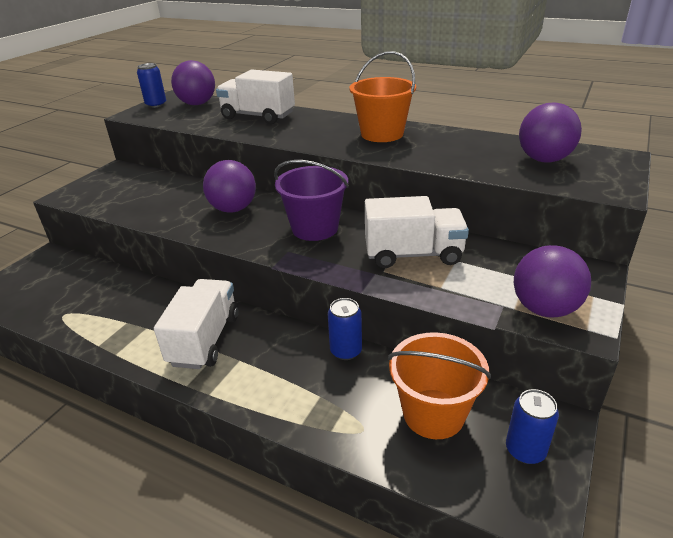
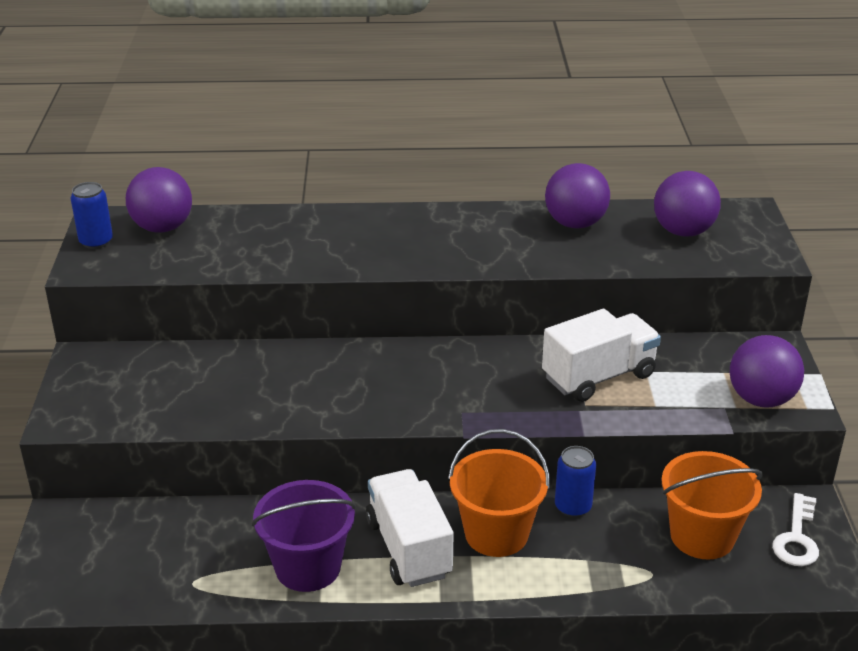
camera: 30 degrees left, 0 degrees up
purple ball [203,160,256,213] -> purple ball moved to [545,163,610,228]
white truck [216,69,295,124] -> none
purple bucket [274,160,349,241] -> purple bucket moved to [252,480,356,592]
orange bucket [349,51,416,142] -> orange bucket moved to [448,429,550,557]
blue can [506,389,559,464] -> white key [772,493,819,566]

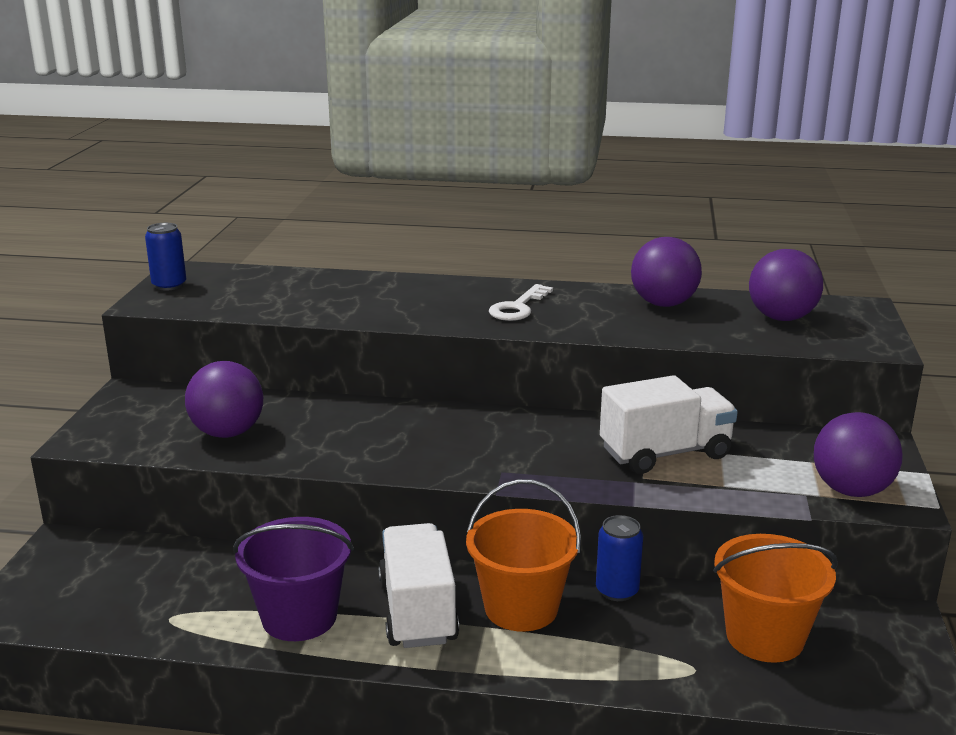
camera: 10 degrees right, 10 degrees down
purple ball [126,167,192,233] -> purple ball moved to [185,361,263,438]
white key [772,493,819,566] -> white key moved to [489,284,553,321]

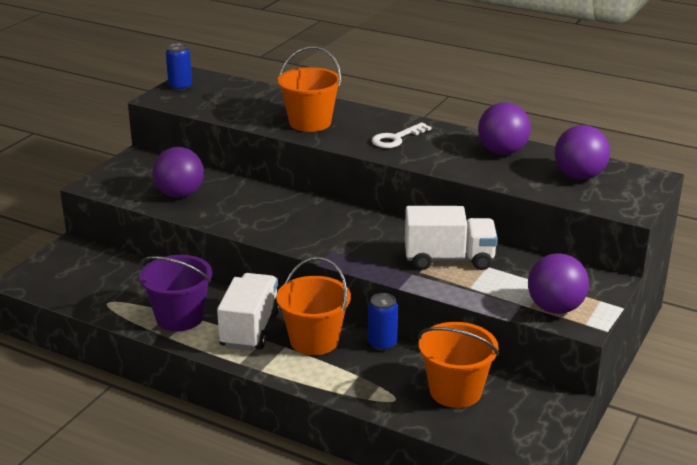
camera: 20 degrees right, 5 degrees up
none -> orange bucket [277,46,341,132]

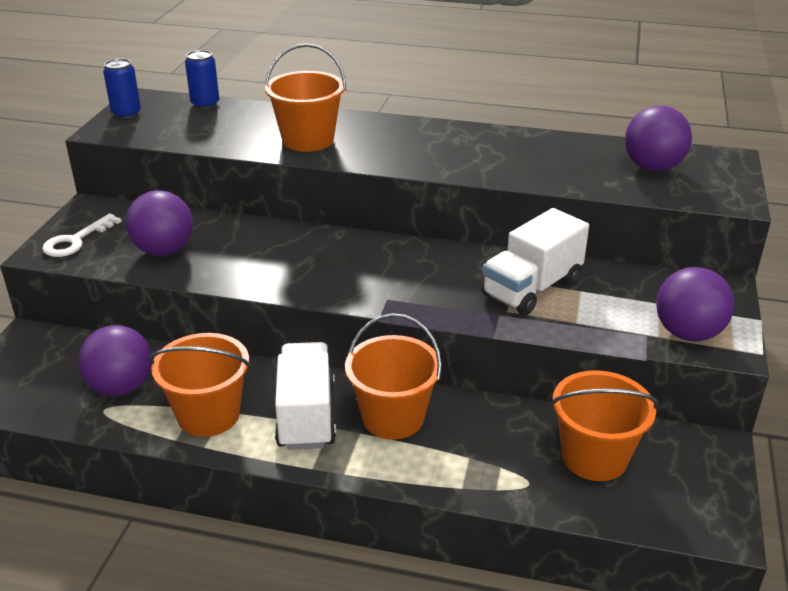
camera: 15 degrees left, 5 degrees up
purple bucket [139,255,212,331] -> orange bucket [149,333,251,437]
blue can [368,293,398,351] -> blue can moved to [185,50,219,109]
white key [372,122,431,148] -> white key moved to [42,213,122,257]
white truck [405,206,498,270] -> white truck turned 150 degrees clockwise [482,208,589,316]
purple ball [478,102,531,155] -> purple ball moved to [78,325,152,396]

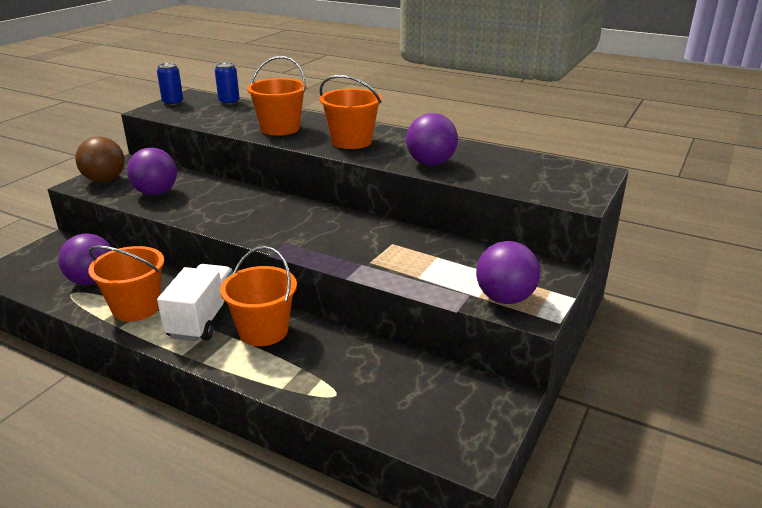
camera: 15 degrees right, 5 degrees down
white key [42,213,122,257] -> brown ball [75,136,125,183]
white truck [482,208,589,316] -> none
orange bucket [551,370,659,481] -> orange bucket moved to [319,75,382,149]
purple ball [625,106,692,171] -> purple ball moved to [406,113,458,166]

